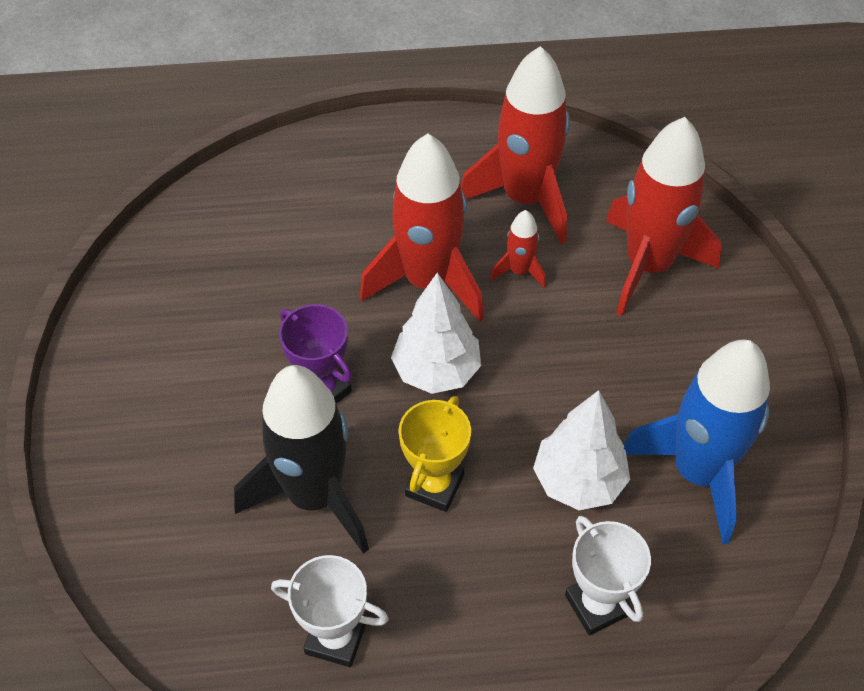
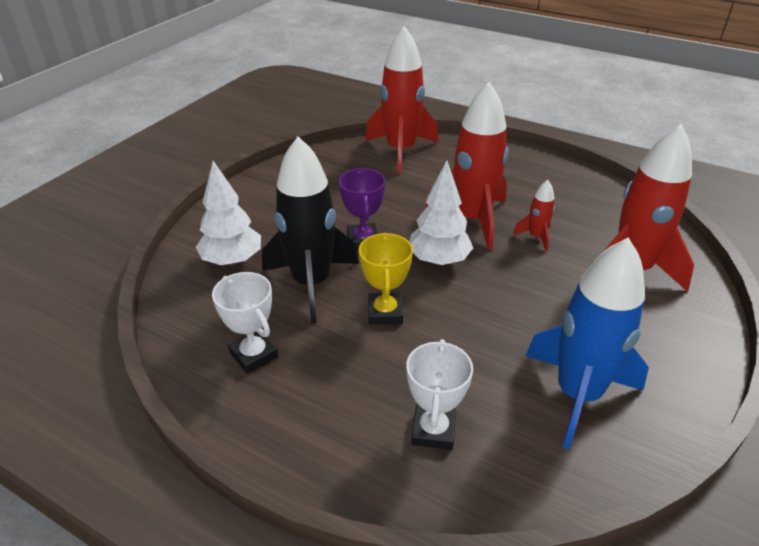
camera: 35 degrees right, 15 degrees down
yellow trophy [399,396,471,512] -> yellow trophy turned 60 degrees counterclockwise [359,233,413,324]
red rocket [461,46,570,244] -> red rocket moved to [365,26,439,173]
white tree [533,390,630,510] -> white tree moved to [196,161,261,266]

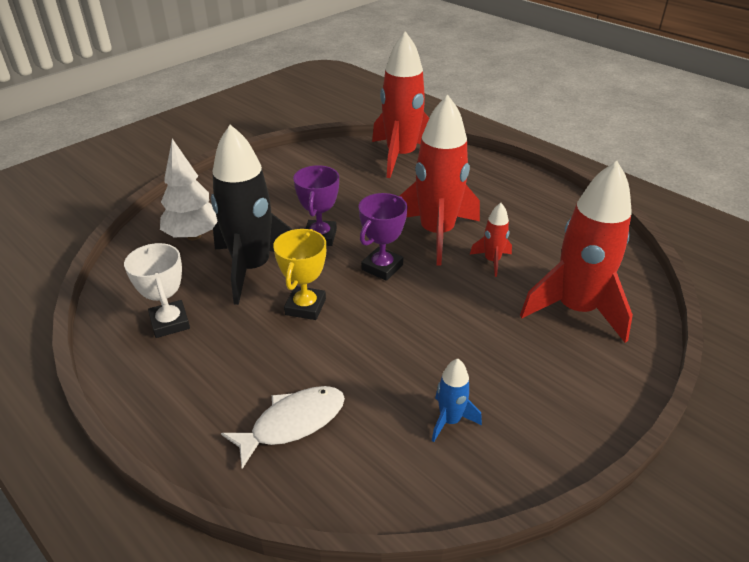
camera: 15 degrees right, 0 degrees up
white trophy [406,339,473,450] -> white fish [221,386,345,469]
white tree [409,161,473,266] -> purple trophy [359,193,407,281]
blue rocket [526,238,649,450] -> blue rocket [432,359,482,442], size x0.45

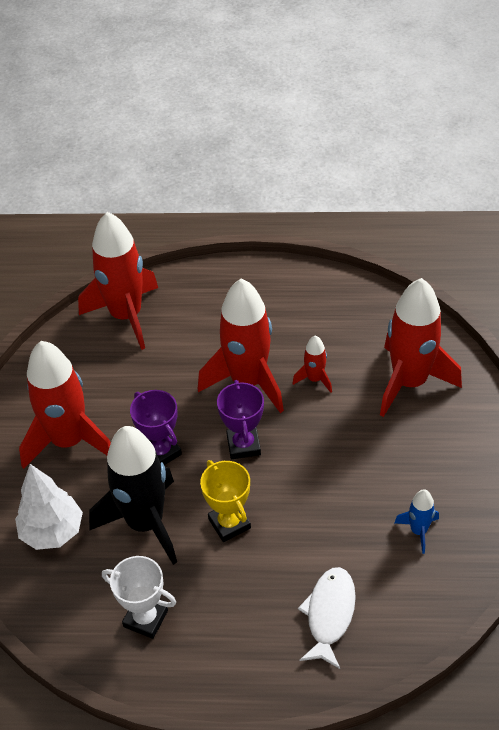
camera: 40 degrees left, 10 degrees up
none -> red rocket [19,341,111,469]

